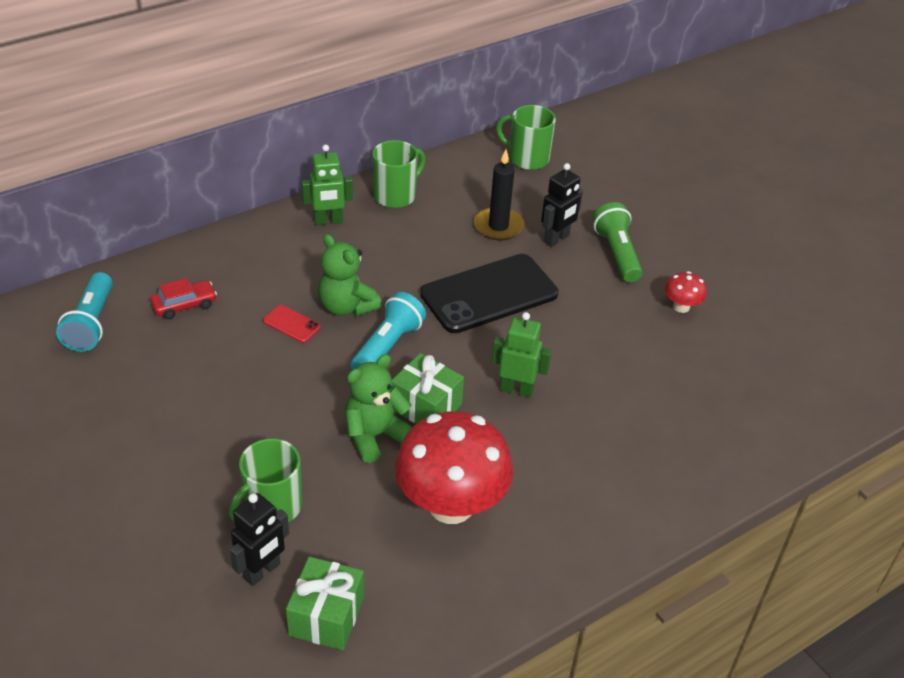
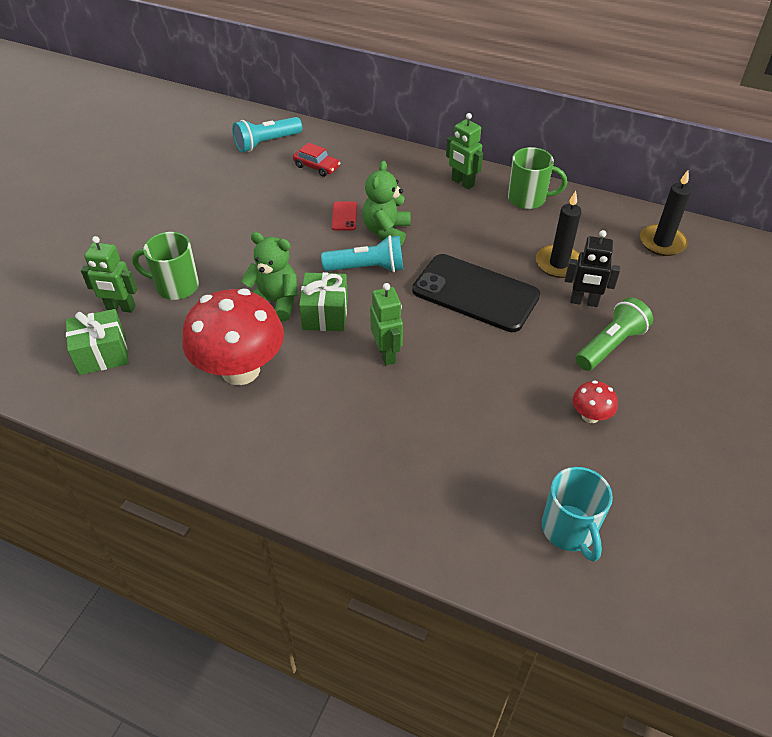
camera: 60 degrees right, 5 degrees up
black robot [230,493,289,586] -> green robot [81,236,137,313]
green mug [496,105,556,170] -> black candle [640,170,691,256]
none -> turquoise mug [542,467,613,562]

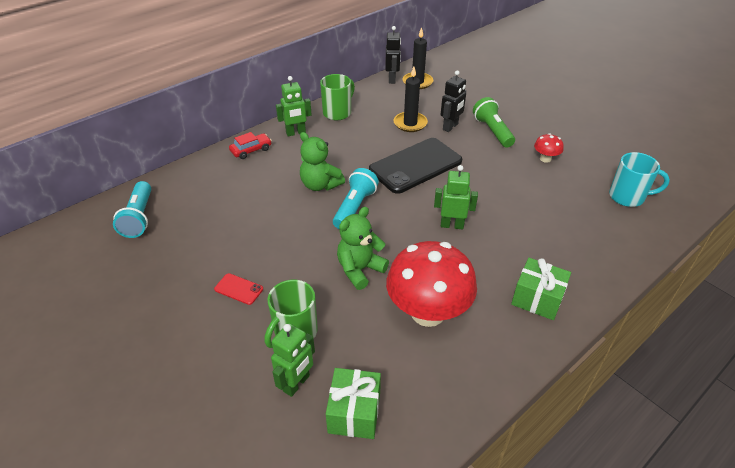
camera: 65 degrees left, 5 degrees down
red car [293,143,340,177] -> red car moved to [229,132,272,159]
green gift [299,272,348,331] -> green gift moved to [511,258,571,320]
red phone [332,201,357,230] -> red phone moved to [214,273,263,305]
none -> black robot [385,26,401,84]

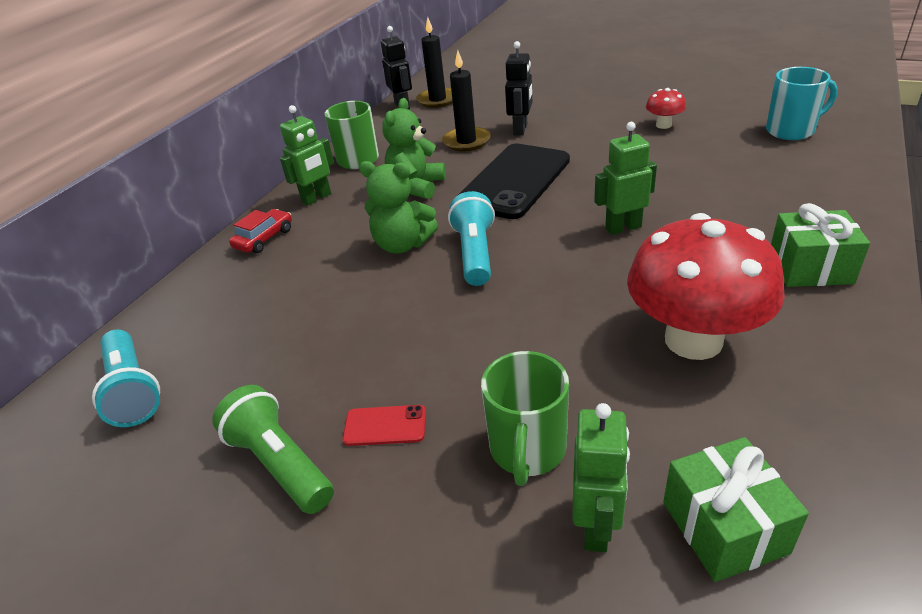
camera: 20 degrees left, 5 degrees down
green teddy bear [337,207,389,290] -> green teddy bear moved to [382,98,446,199]
green flashlight [473,97,515,148] -> green flashlight moved to [212,385,334,514]

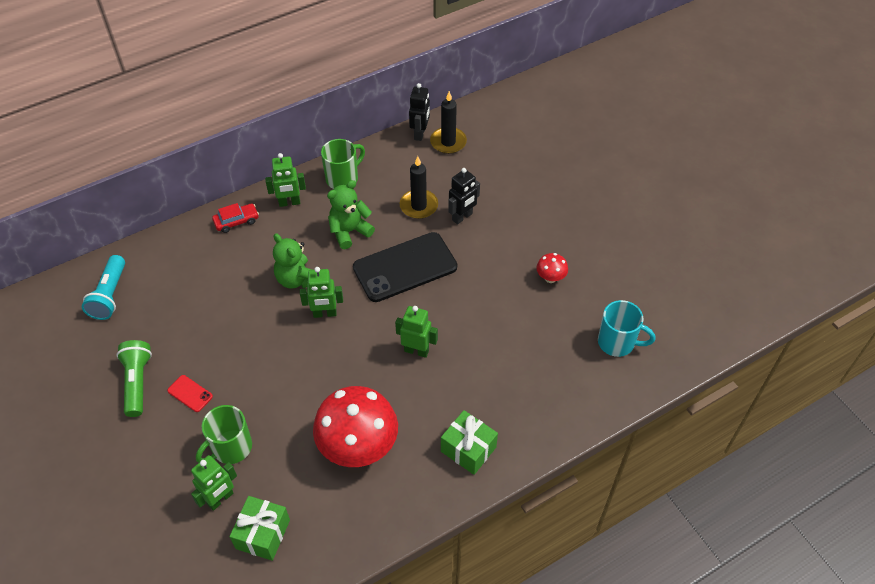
camera: 30 degrees right, 15 degrees up
turquoise flashlight [448,191,495,286] -> green robot [300,267,343,318]

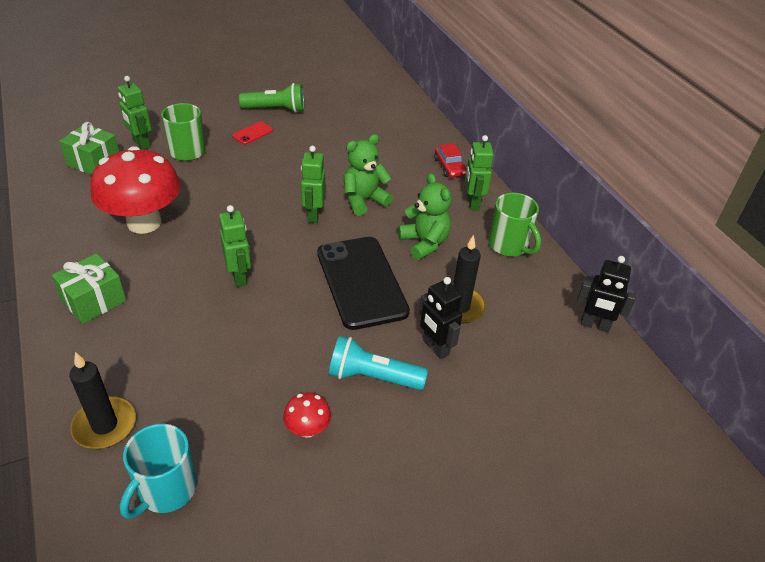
camera: 95 degrees right, 10 degrees down
turquoise flashlight [82,255,125,320] -> turquoise flashlight moved to [329,336,428,390]
green robot [395,306,438,358] -> green robot turned 45 degrees counterclockwise [219,205,251,287]
black candle [430,91,467,154] -> black candle moved to [69,352,136,449]

